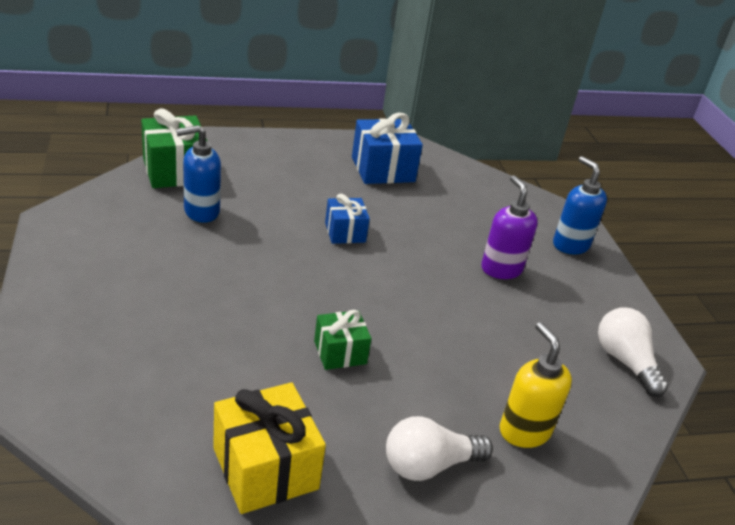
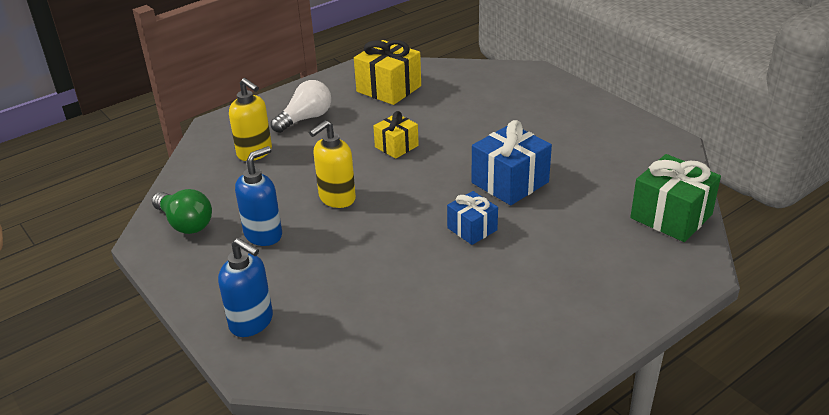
camera: 160 degrees right, 0 degrees up
blue soap dispenser [176,125,221,223] -> blue soap dispenser moved to [235,146,282,246]
green gift [314,310,371,370] -> yellow gift [373,111,419,159]
blue gift [352,113,423,184] -> blue gift moved to [471,120,552,205]
purple soap dispenser [481,175,538,279] -> none
white light bulb [598,307,668,397] -> green light bulb [152,189,212,234]
none -> yellow soap dispenser [309,120,356,208]

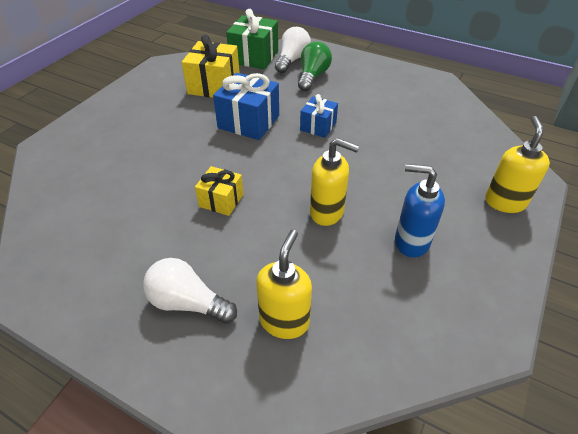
camera: 115 degrees left, 10 degrees up
green light bulb [152,189,212,234] -> green light bulb moved to [298,41,332,91]
blue soap dispenser [218,238,273,337] -> yellow soap dispenser [485,116,550,213]
yellow gift [354,40,421,105] -> yellow gift moved to [182,34,240,98]
none -> white light bulb [275,27,311,73]

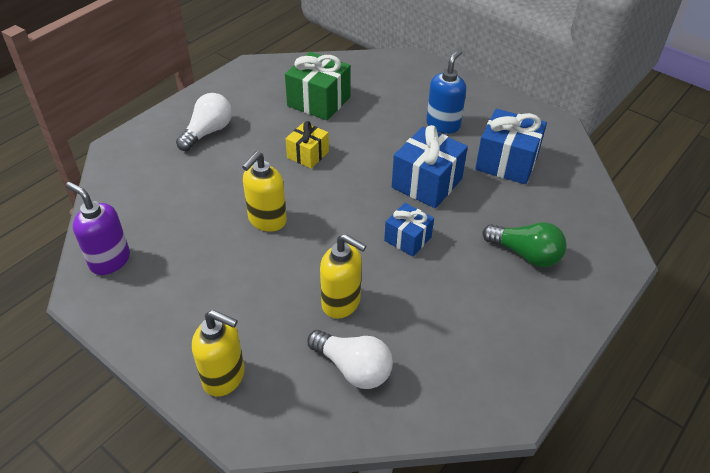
camera: 100 degrees right, 0 degrees up
yellow gift [182,34,240,98] -> blue gift [475,109,547,184]
green gift [226,9,278,69] -> green gift moved to [285,52,351,121]
yellow soap dispenser [256,230,312,339] -> yellow soap dispenser moved to [320,234,367,319]
white light bulb [275,27,311,73] -> white light bulb moved to [307,330,393,389]
blue soap dispenser [395,164,445,258] -> blue soap dispenser moved to [426,49,466,134]
none -> purple soap dispenser [66,182,130,275]

